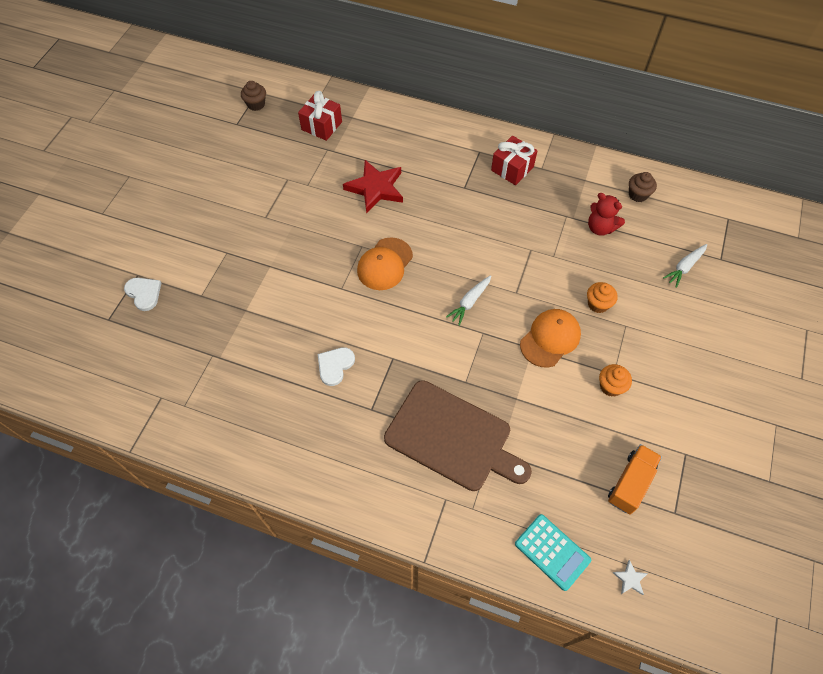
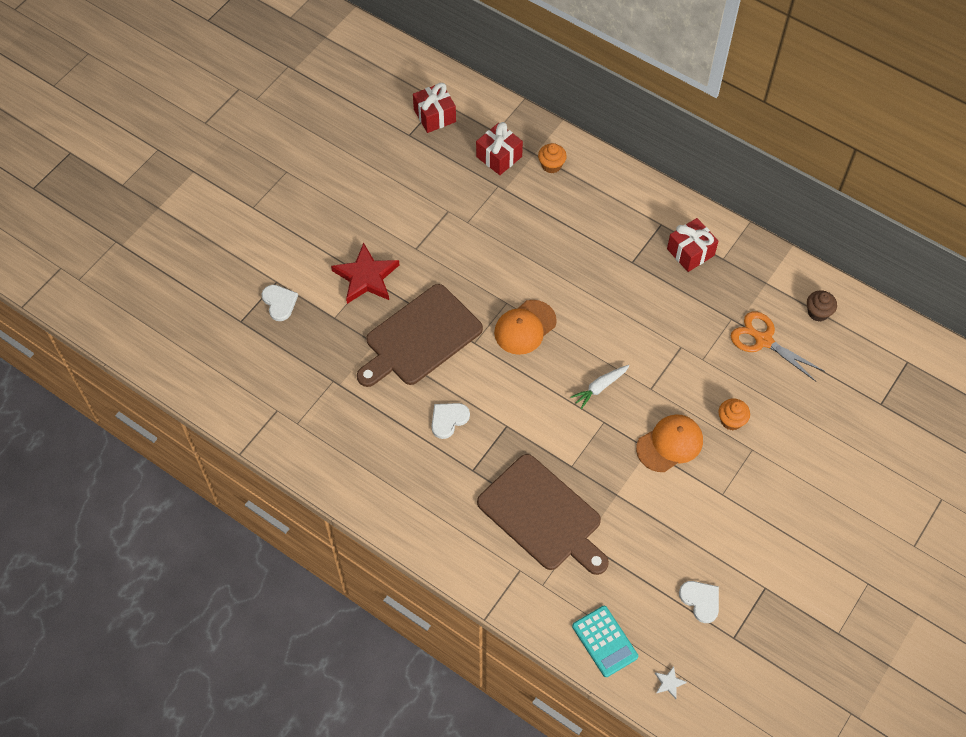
camera: 15 degrees right, 0 degrees up
brown cupcake [241,81,266,111] -> red gift [413,83,456,133]
red star [343,160,403,214] -> red star moved to [331,243,399,304]
red teddy bear [588,193,625,236] -> orange scissors [731,311,825,382]
orange cupcake [599,364,632,397] -> orange cupcake moved to [538,143,567,173]
orange truck [608,444,662,515] -> white heart [679,581,719,623]
white carrot [663,244,707,288] -> none
none -> brown cutting board [357,284,483,387]

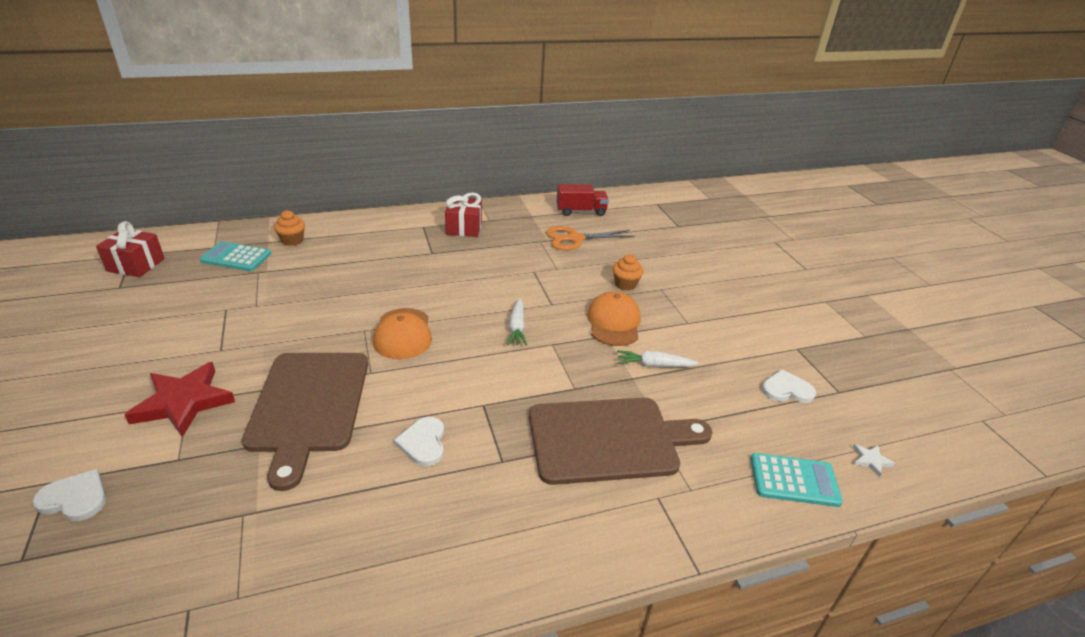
camera: 55 degrees left, 25 degrees down
red gift [476,122,523,175] -> turquoise calculator [200,241,271,271]
brown cupcake [807,290,837,322] -> red truck [556,184,609,216]
none -> white carrot [617,350,699,367]

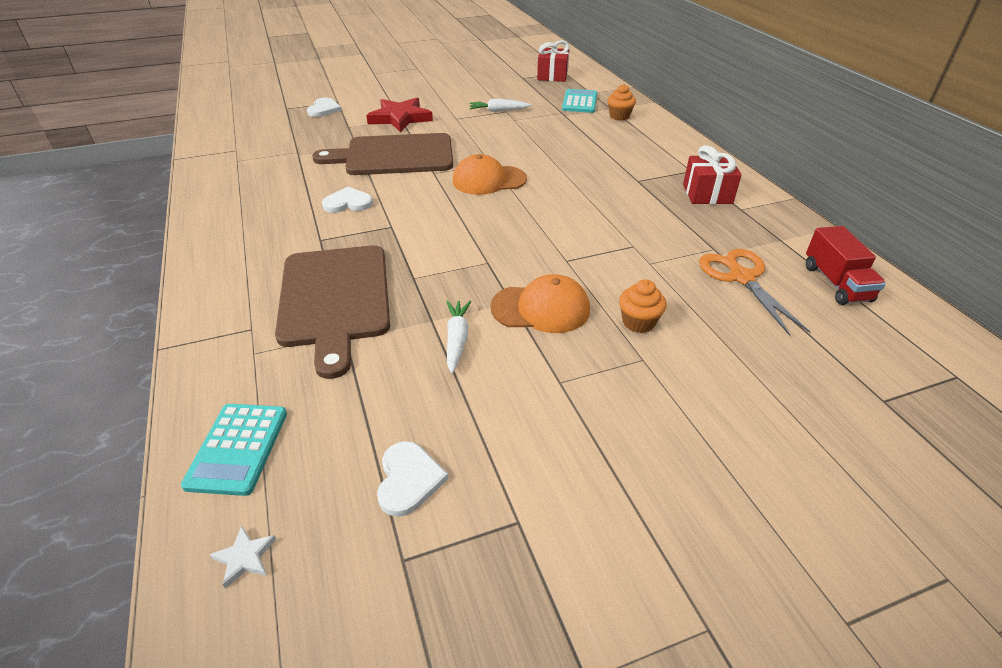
camera: 90 degrees right, 5 degrees up
white carrot [507,298,527,346] -> white carrot moved to [470,99,531,112]

